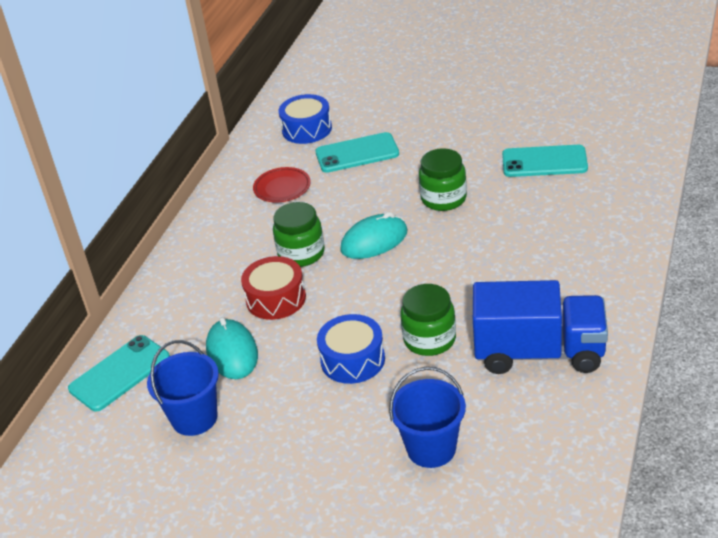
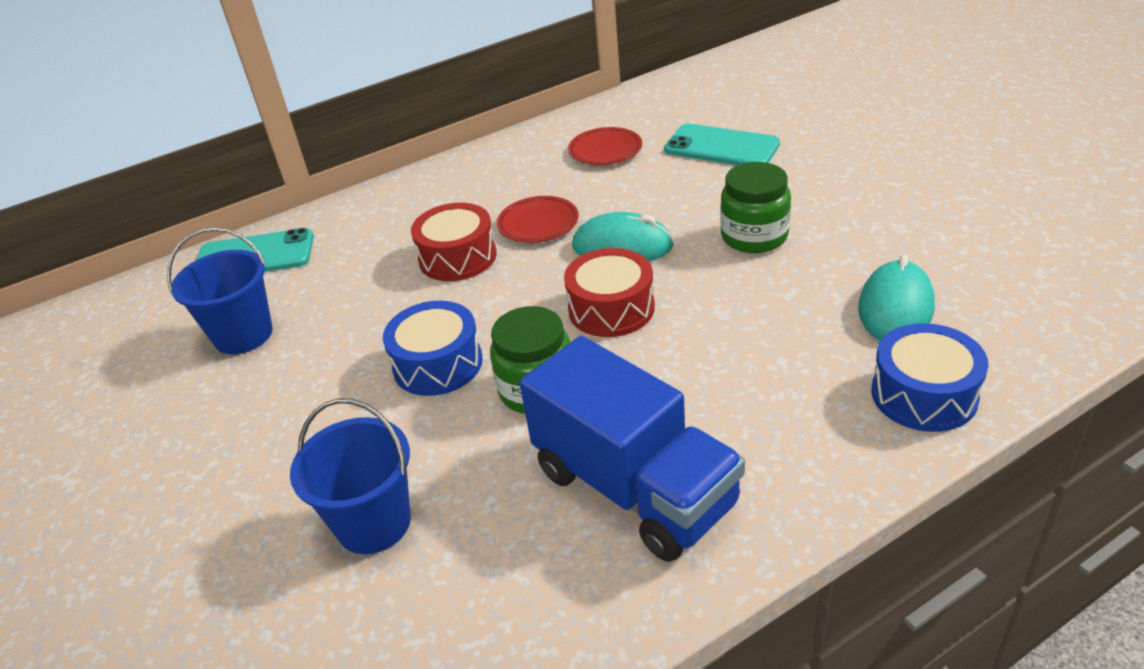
camera: 40 degrees right, 0 degrees up
turquoise mouse [206,317,258,379] -> turquoise mouse moved to [858,254,935,341]
green jar [273,202,325,267] -> red plate [497,196,579,243]
blue drum [279,94,332,144] -> blue drum moved to [871,323,988,432]
turquoise phone [502,145,588,177] -> none
none -> red drum [564,248,655,337]

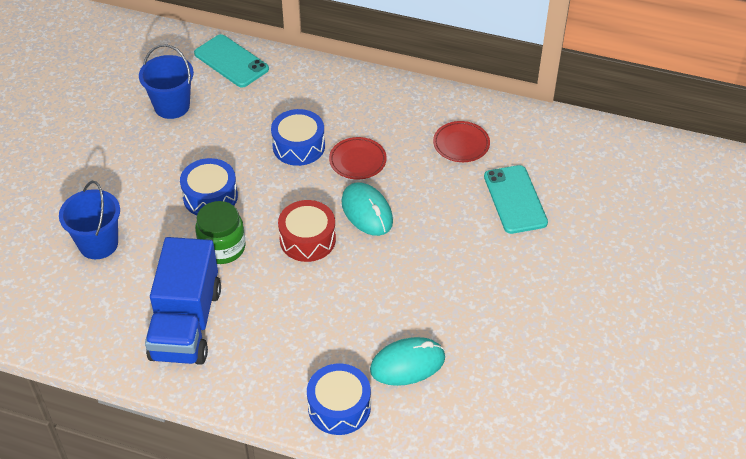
camera: 45 degrees right, 10 degrees up
red drum [411,203,497,281] -> blue drum [271,109,325,166]
green jar [720,162,791,253] -> none

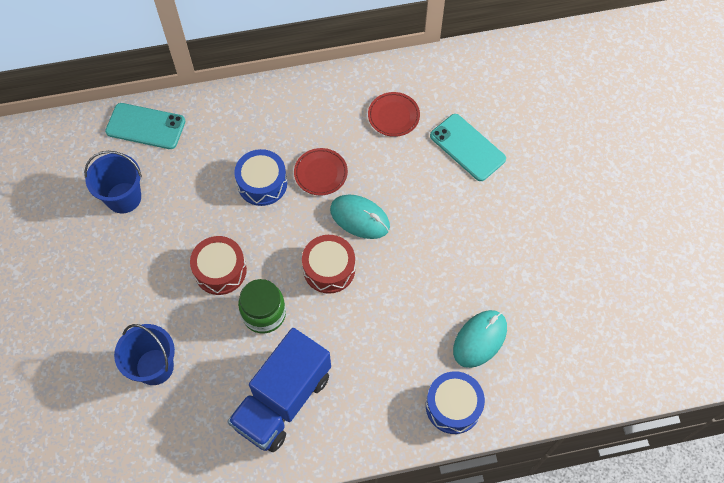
camera: 30 degrees left, 15 degrees up
blue truck [145,237,221,365] -> blue truck turned 60 degrees clockwise [227,328,331,452]
blue drum [180,158,238,216] -> red drum [190,236,247,295]

